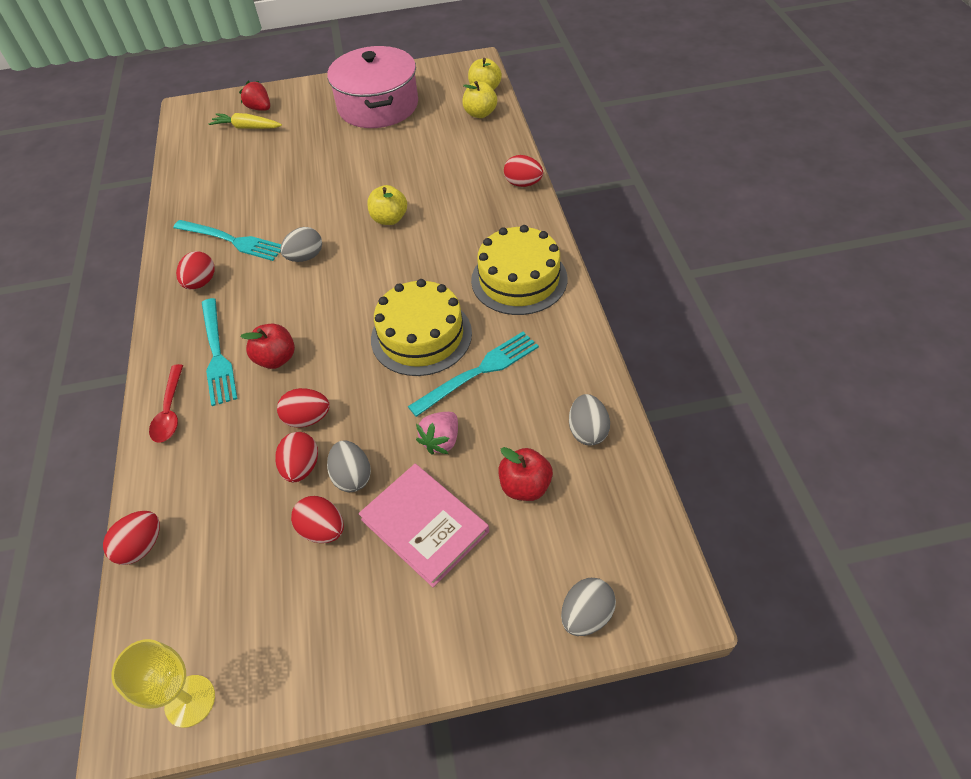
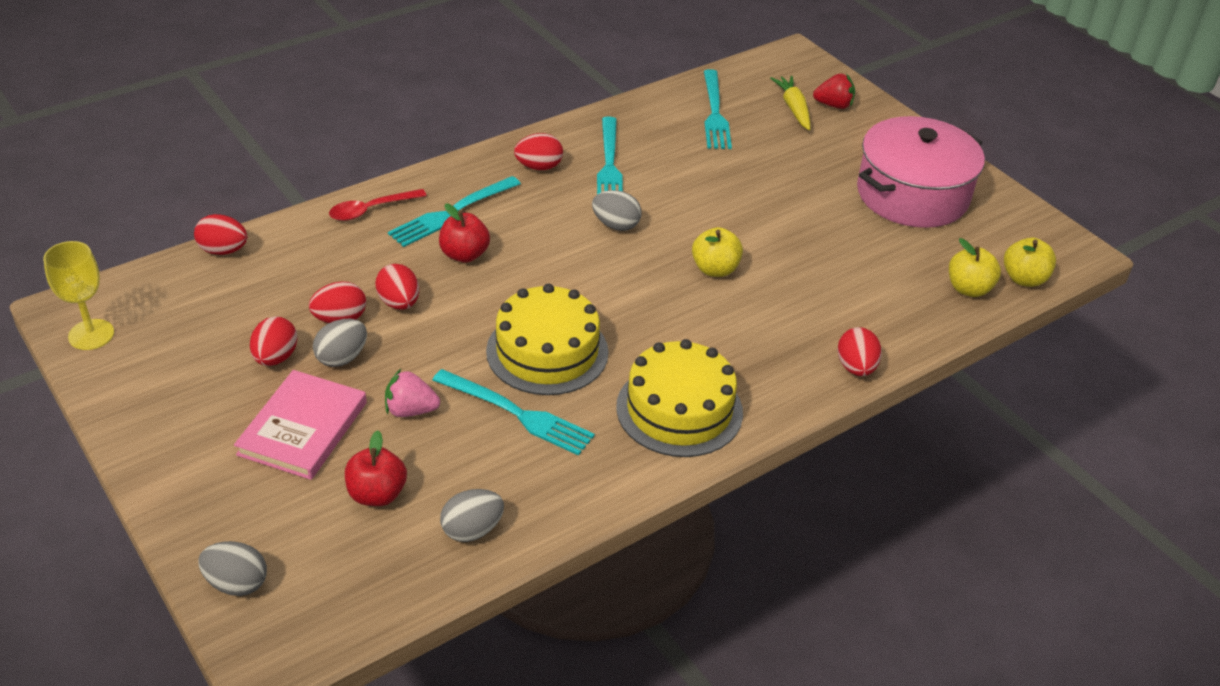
camera: 60 degrees right, 10 degrees down
red strawberry [239,81,270,111] -> red strawberry turned 75 degrees clockwise [813,73,855,109]
none -> turquoise fork [704,69,732,149]

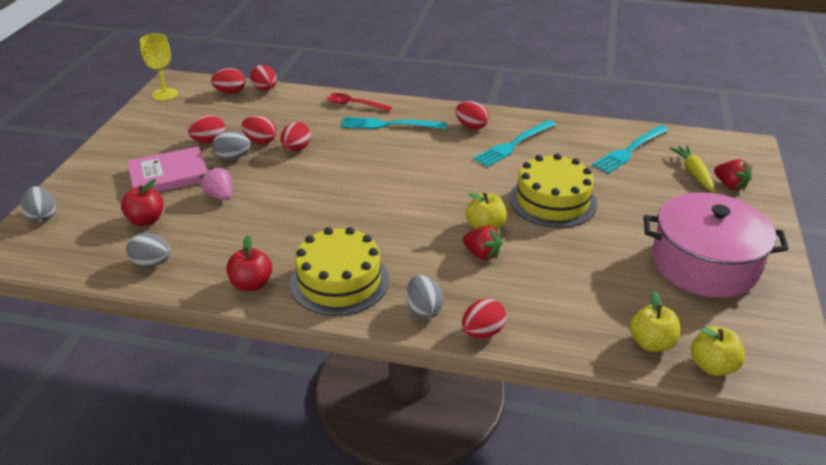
camera: 50 degrees right, 5 degrees down
turquoise fork [432,369,595,456] -> none
red apple [439,203,490,263] -> red apple moved to [227,236,272,291]
yellow cake [486,283,608,395] -> yellow cake moved to [509,153,597,228]
grey egg [592,190,642,231] -> grey egg moved to [406,275,444,319]
yellow carrot [770,76,810,130] -> yellow carrot turned 45 degrees counterclockwise [670,145,715,192]
none -> red egg [211,68,245,93]
none -> red strawberry [462,225,503,260]

